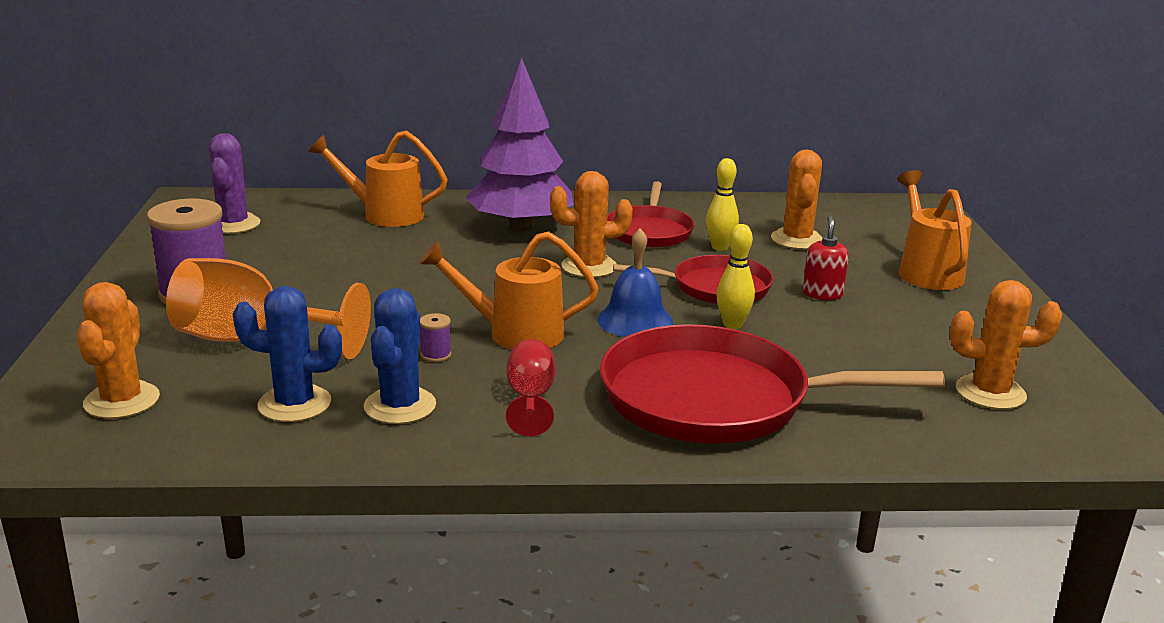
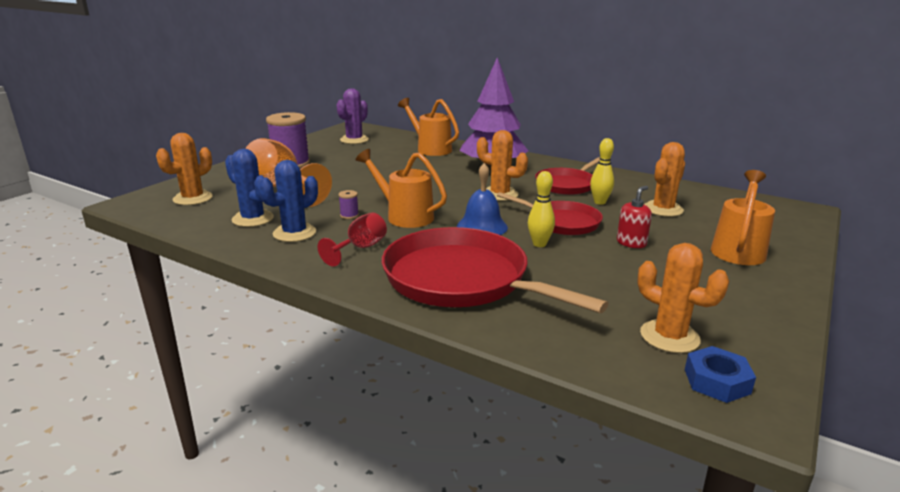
camera: 35 degrees right, 0 degrees up
none -> blue nut [685,346,756,403]

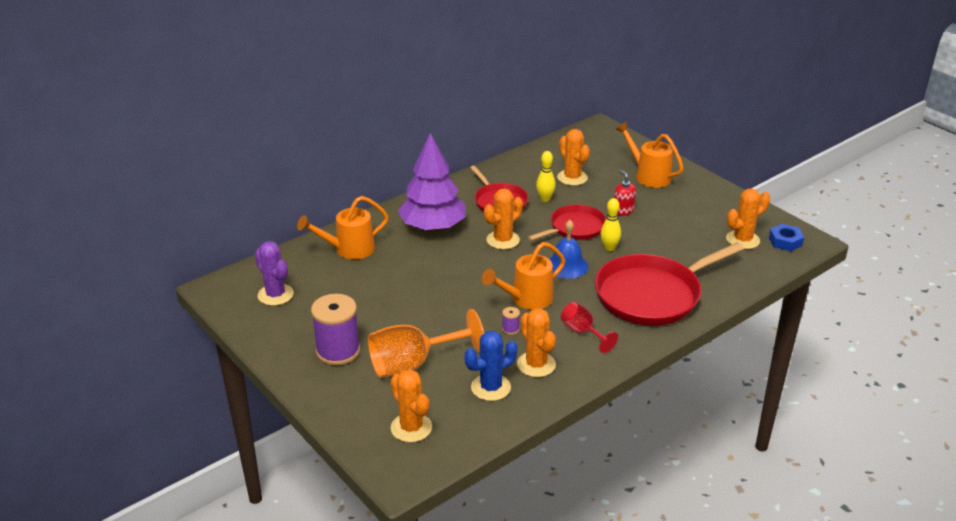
camera: 70 degrees left, 10 degrees up
blue cactus [258,160,318,242] -> orange cactus [517,308,556,377]

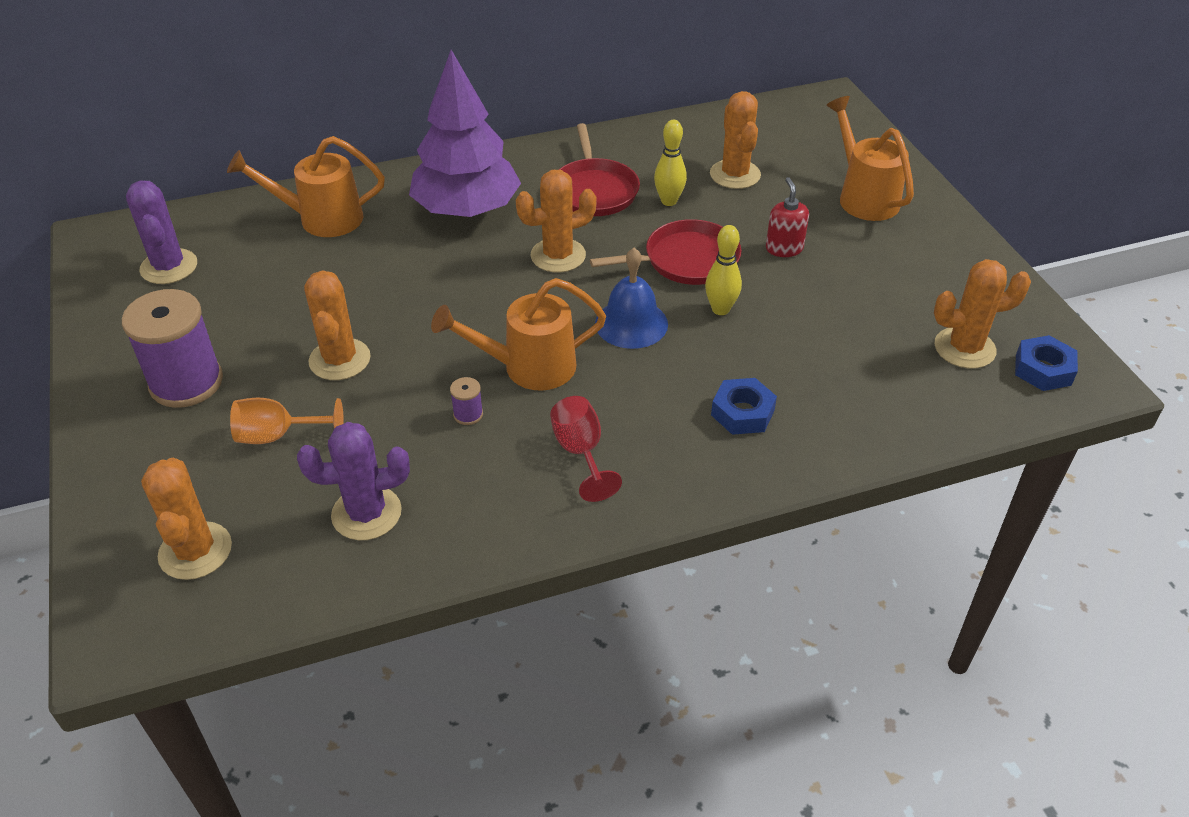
camera: 20 degrees right, 10 degrees up
orange goblet [368,309,484,377] -> orange goblet [230,398,344,444], size x0.56
blue cactus [464,331,518,401] -> purple cactus [297,422,410,540]
orange cactus [517,308,556,377] -> orange cactus moved to [304,270,371,380]
red pan [595,242,744,326] -> blue nut [711,378,777,435]

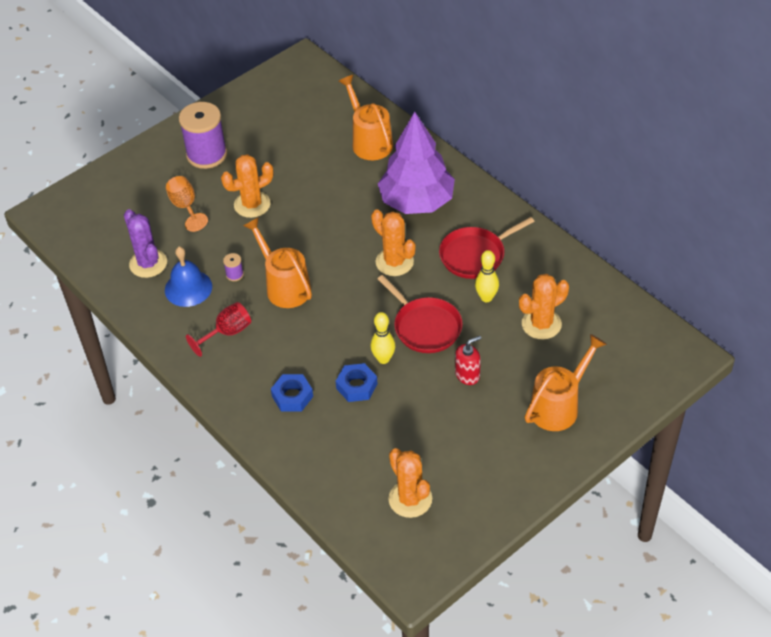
camera: 70 degrees right, 5 degrees up
purple cactus [126,181,197,284] -> none
orange cactus [141,458,232,580] -> none
blue bell [595,248,668,349] -> blue bell moved to [165,247,212,307]
blue nut [1015,335,1078,391] -> blue nut moved to [336,363,377,402]

